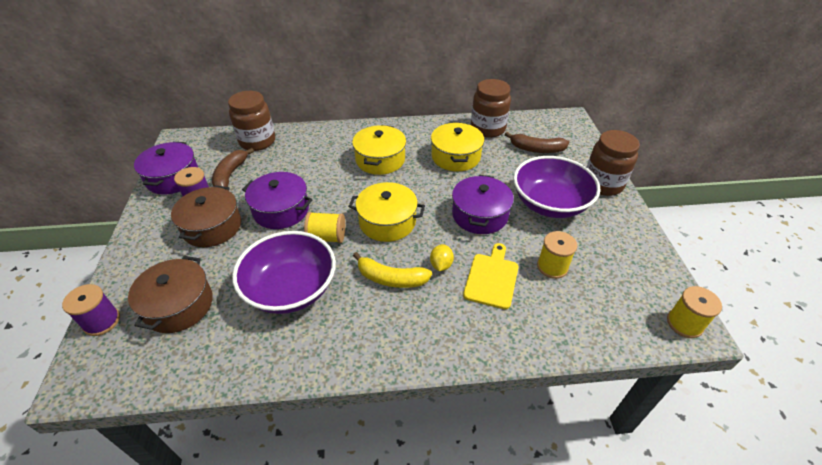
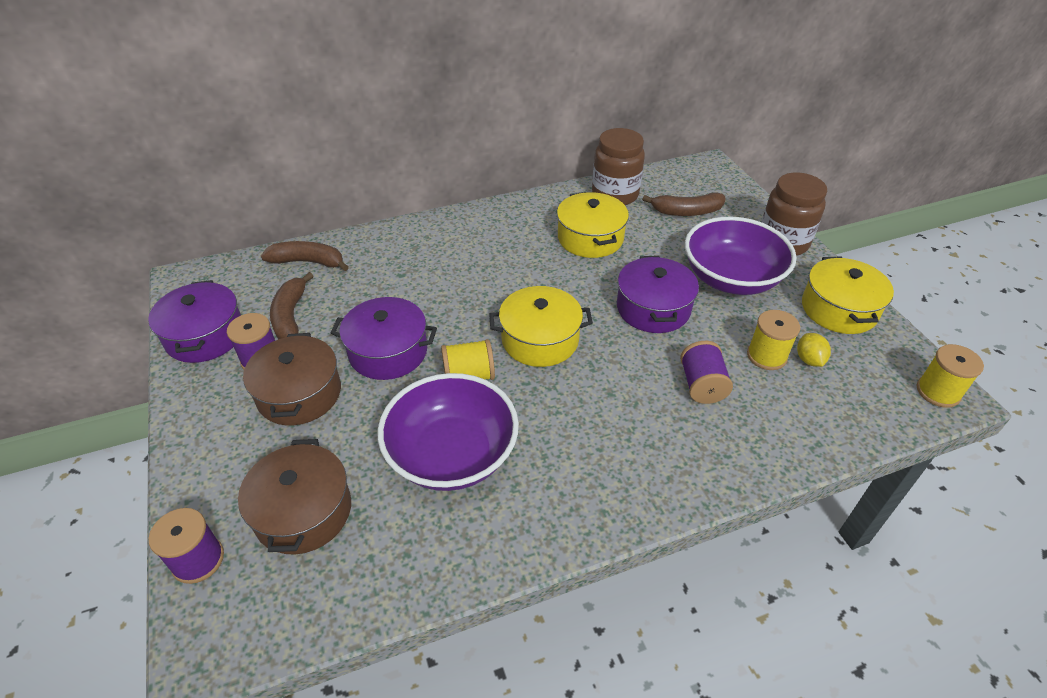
camera: 15 degrees left, 0 degrees up
brown jar [228,91,275,151] -> brown banana [261,241,349,271]
yellow pot [352,125,406,175] -> yellow pot moved to [802,256,894,334]
yellow banana [353,252,432,288] -> none
yellow lemon [430,244,454,271] -> yellow lemon moved to [797,333,831,367]
yellow cutting board [463,243,519,309] -> purple spool [680,341,733,404]

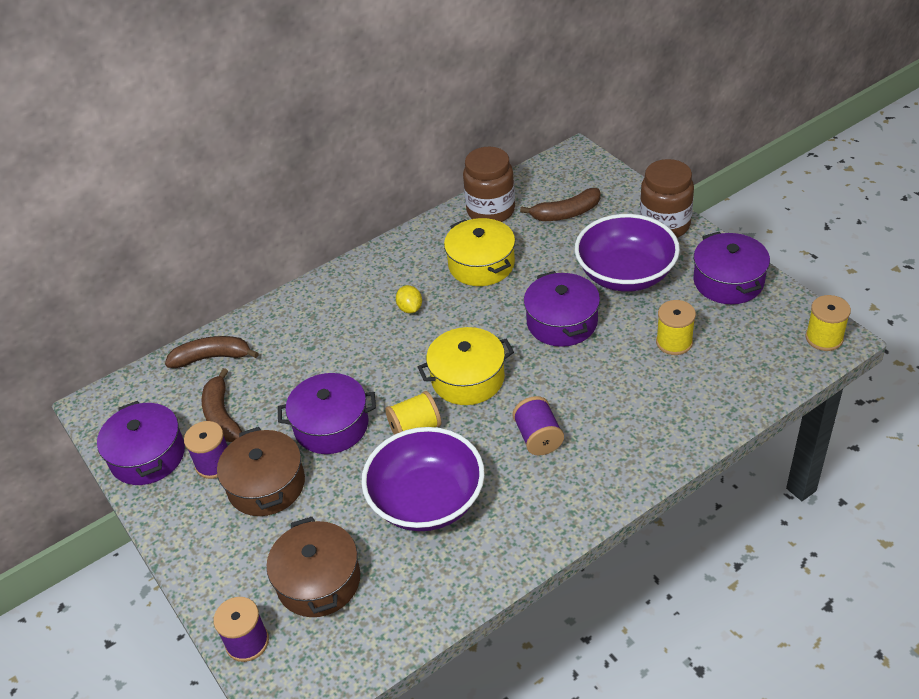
camera: 10 degrees left, 0 degrees up
purple spool [680,341,733,404] -> purple spool moved to [512,396,564,456]
yellow lemon [797,333,831,367] -> yellow lemon moved to [396,285,422,313]
yellow pot [802,256,894,334] -> purple pot [693,232,770,304]

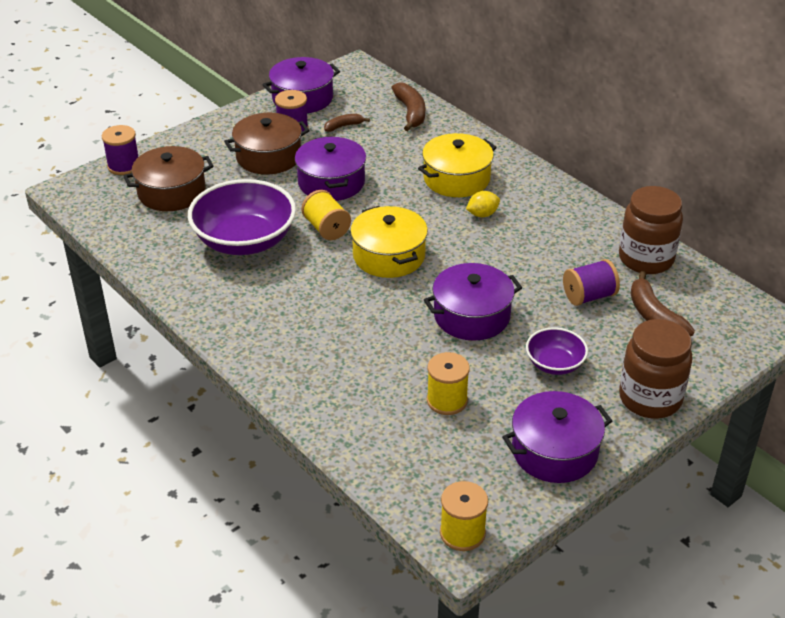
camera: 80 degrees right, 5 degrees down
brown banana [201,368,242,442] -> brown banana [324,114,370,132], size x0.58
yellow pot [444,218,515,286] -> yellow pot moved to [418,133,497,197]
purple spool [512,396,564,456] -> purple spool moved to [563,259,620,306]
purple bowl [575,214,680,292] -> purple bowl [526,328,588,375], size x0.51

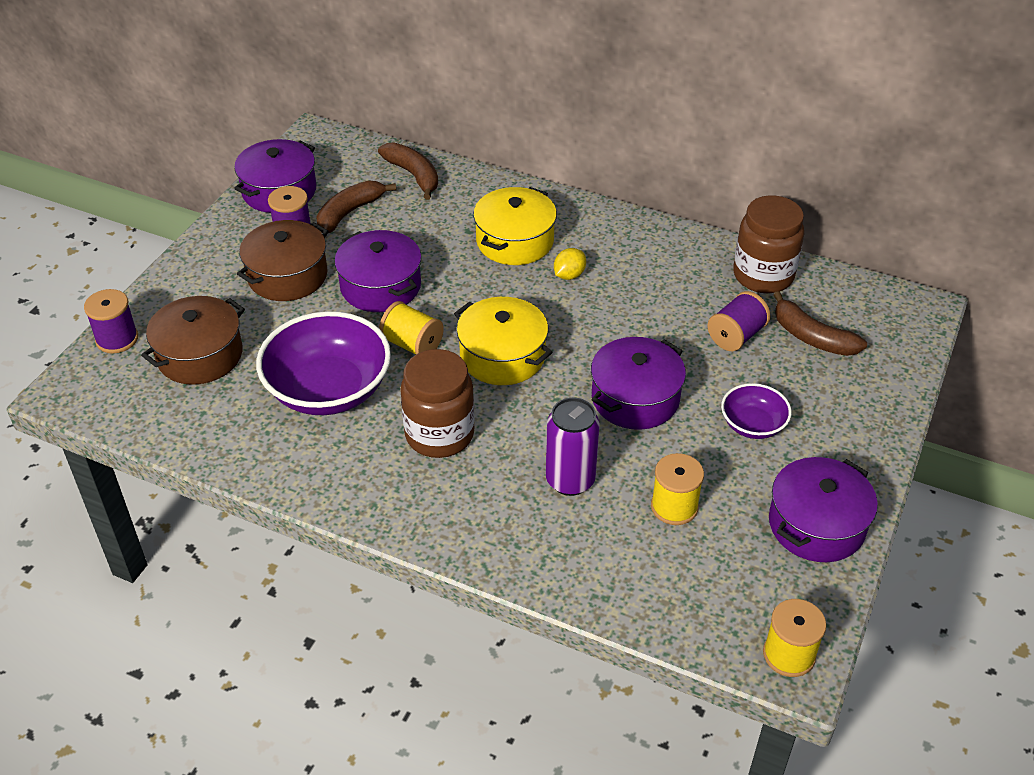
camera: 25 degrees left, 5 degrees up
brown banana [324,114,370,132] -> brown banana [316,180,396,233], size x1.71
brown jar [619,319,693,419] -> brown jar moved to [400,349,475,458]
none -> purple can [546,398,600,496]

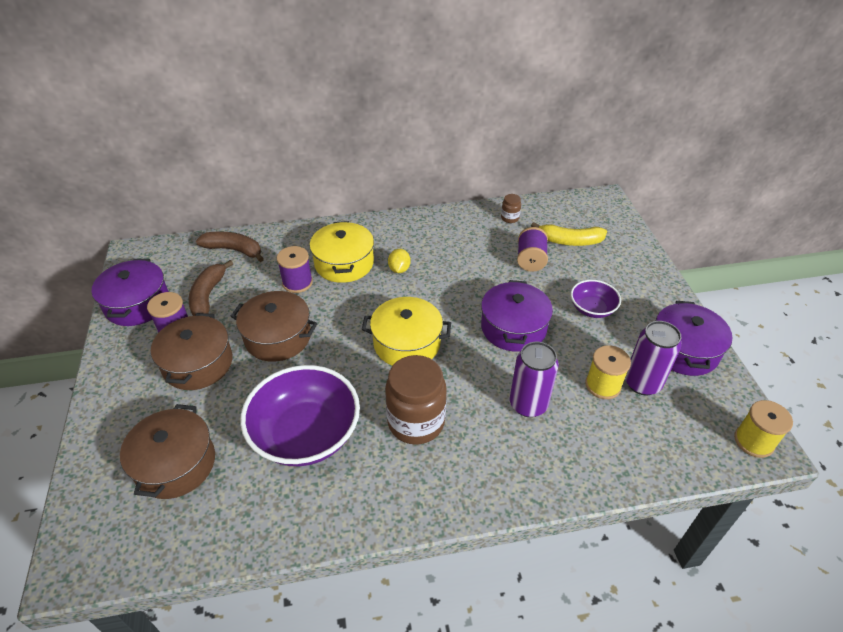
camera: 35 degrees left, 0 degrees up
purple spool [84,289,138,353] -> purple spool moved to [277,246,313,293]
purple pot [334,230,422,312] -> brown pot [231,291,318,362]
yellow spool [379,301,444,354] -> none
brown jar [733,195,804,293] -> brown jar [501,194,521,223], size x0.44
brown banana [773,291,867,356] -> yellow banana [531,222,607,246]
none -> purple can [625,321,682,395]

